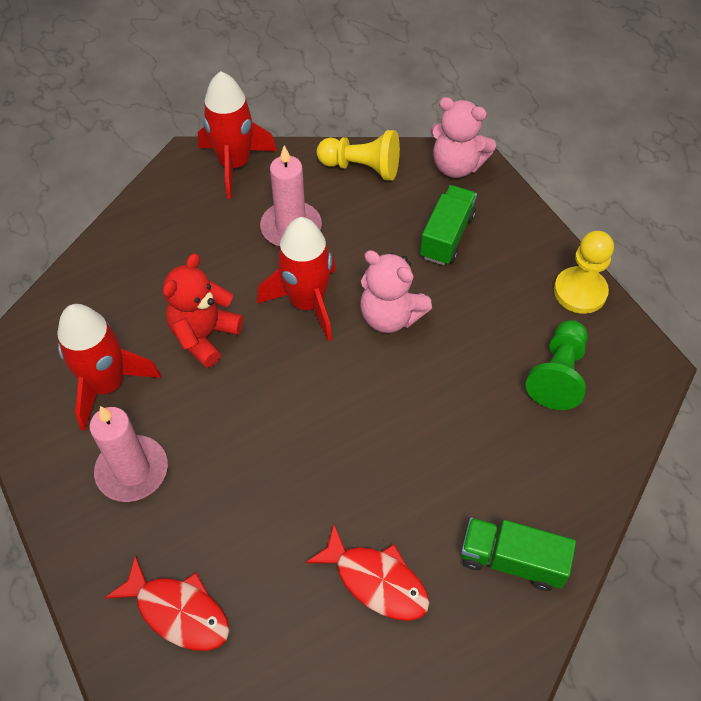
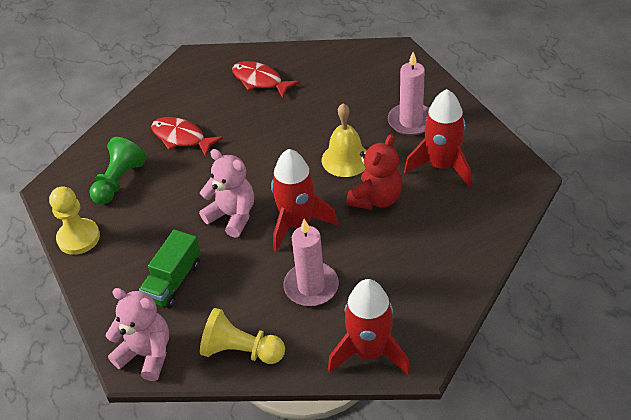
camera: 175 degrees left, 10 degrees down
red fish [105,555,229,651] -> red fish moved to [151,117,223,157]
green truck [461,518,576,591] -> none
none -> yellow bell [322,103,367,177]

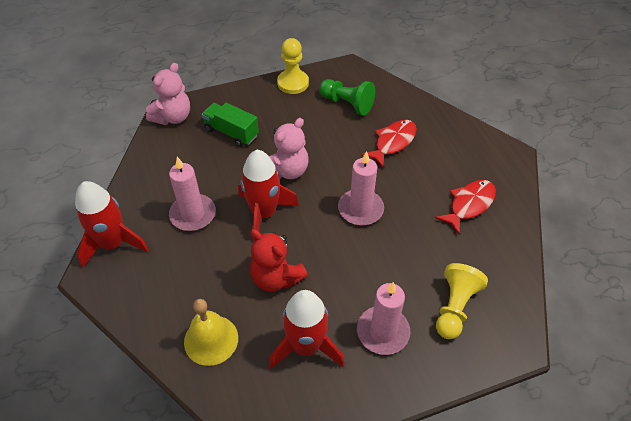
camera: 95 degrees right, 5 degrees up
yellow pawn [200,308,285,364] -> yellow pawn moved to [436,263,488,339]
yellow bell [322,103,367,177] -> yellow bell moved to [184,299,238,366]
none -> pink candle [338,151,384,226]

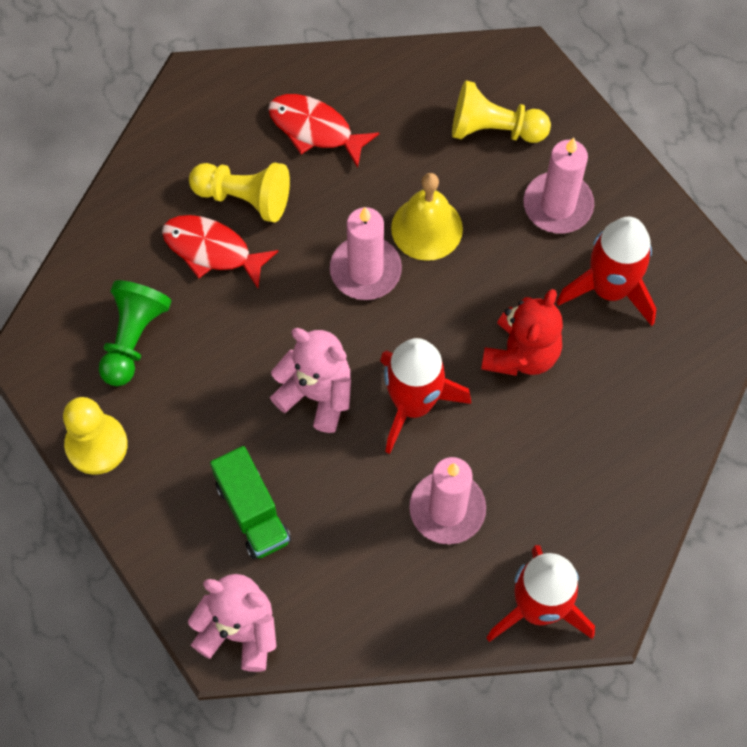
camera: 105 degrees left, 15 degrees up
yellow bell [184,299,238,366] -> yellow bell moved to [391,173,463,261]
green truck [202,103,259,147] -> green truck turned 45 degrees counterclockwise [210,446,291,559]
none -> yellow pawn [189,163,290,222]

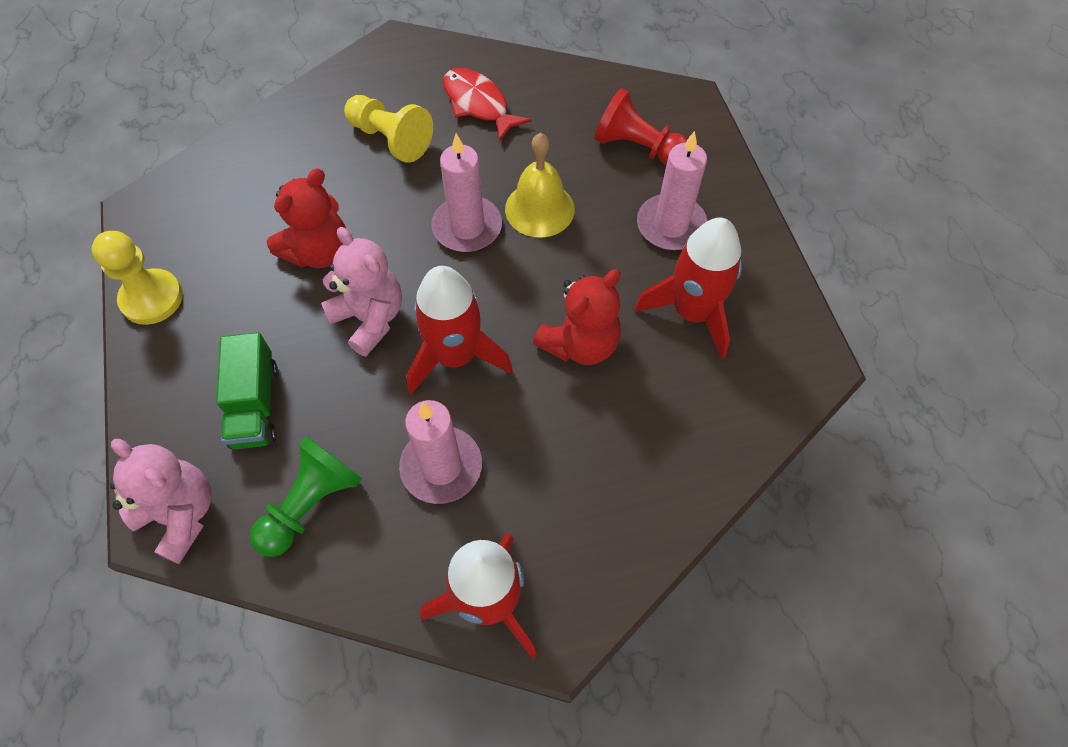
camera: 20 degrees right, 5 degrees down
green pawn [99,280,172,386] -> green pawn moved to [250,436,362,557]
red fish [162,215,279,288] -> none
yellow pawn [452,80,551,143] -> red pawn [595,88,688,165]
none -> red teddy bear [267,168,346,268]

